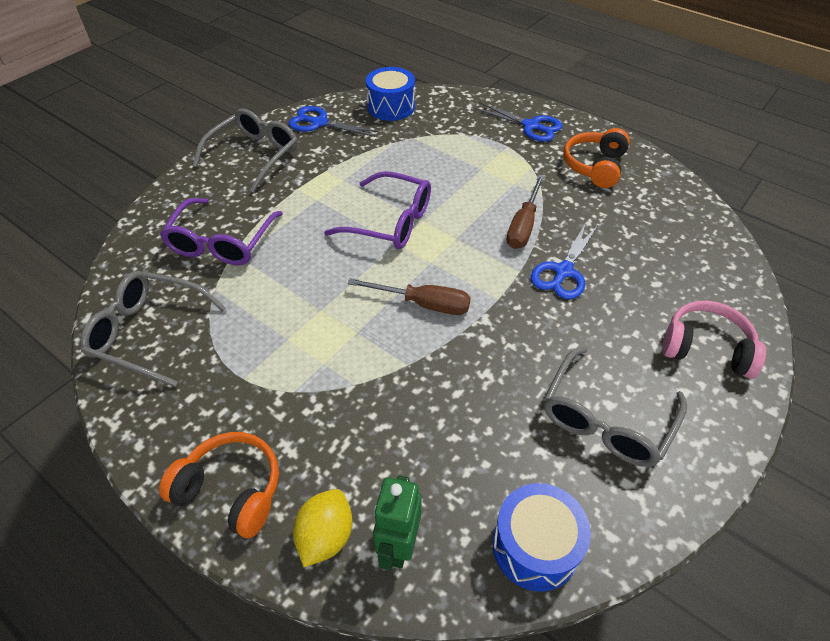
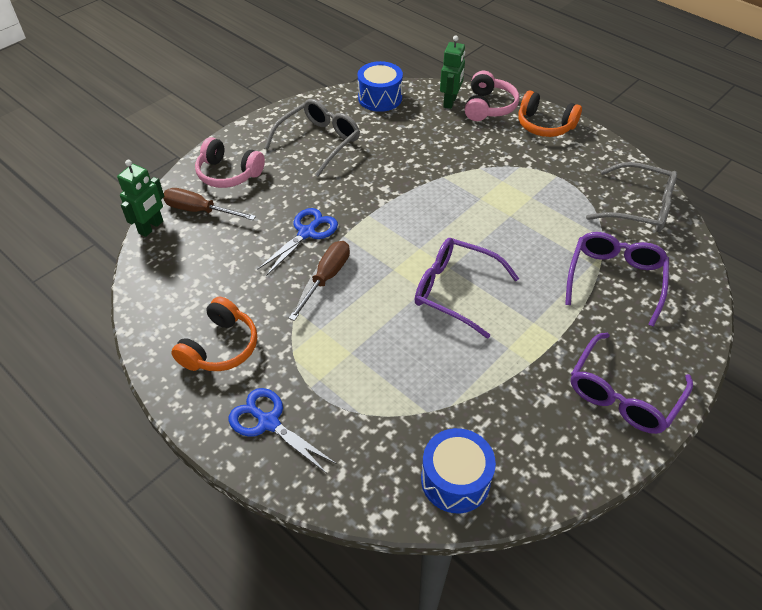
camera: 175 degrees left, 0 degrees up
grey glasses [193,108,298,193] -> purple glasses [571,333,693,434]
blue scissors [289,106,379,137] -> none
yellow lemon [293,489,353,567] -> pink headphones [465,71,519,121]
brown screwdriver [348,278,471,315] -> brown screwdriver moved to [163,188,256,220]
none -> green robot [117,160,164,237]

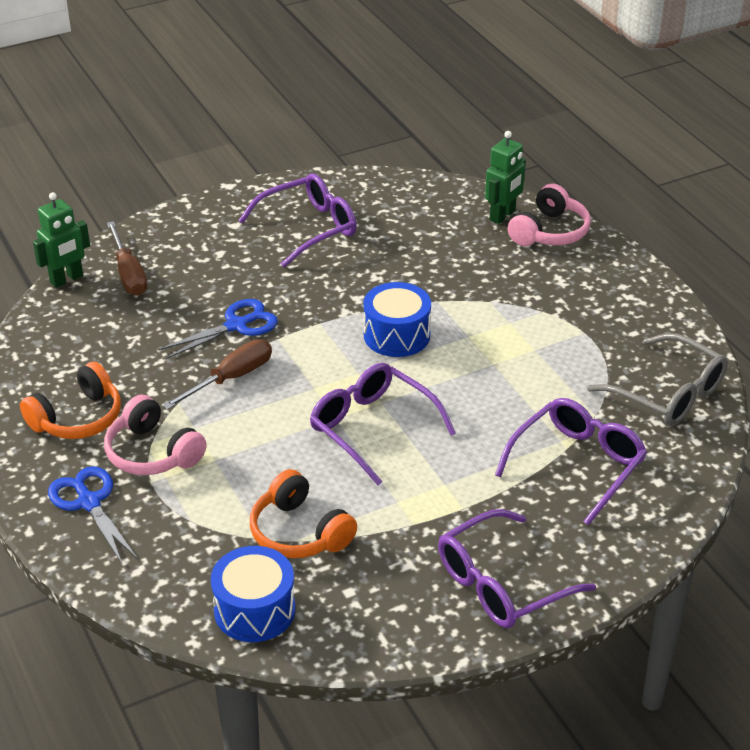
camera: 20 degrees right, 10 degrees down
brown screwdriver [163,188,256,220] -> brown screwdriver turned 150 degrees counterclockwise [107,221,147,296]
pink headphones [195,137,265,188] -> pink headphones moved to [104,395,207,475]
grey glasses [264,99,360,177] -> purple glasses [238,173,357,268]
blue drum [358,61,403,112] -> blue drum moved to [363,282,431,357]
orange headphones [518,91,582,137] -> orange headphones moved to [250,469,357,558]

